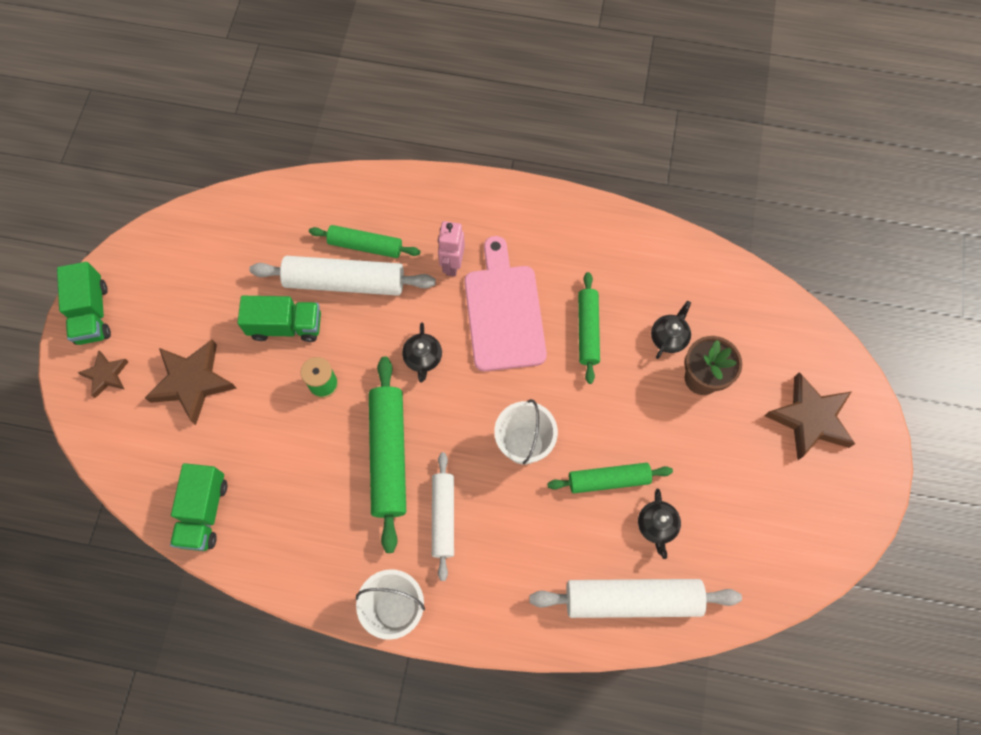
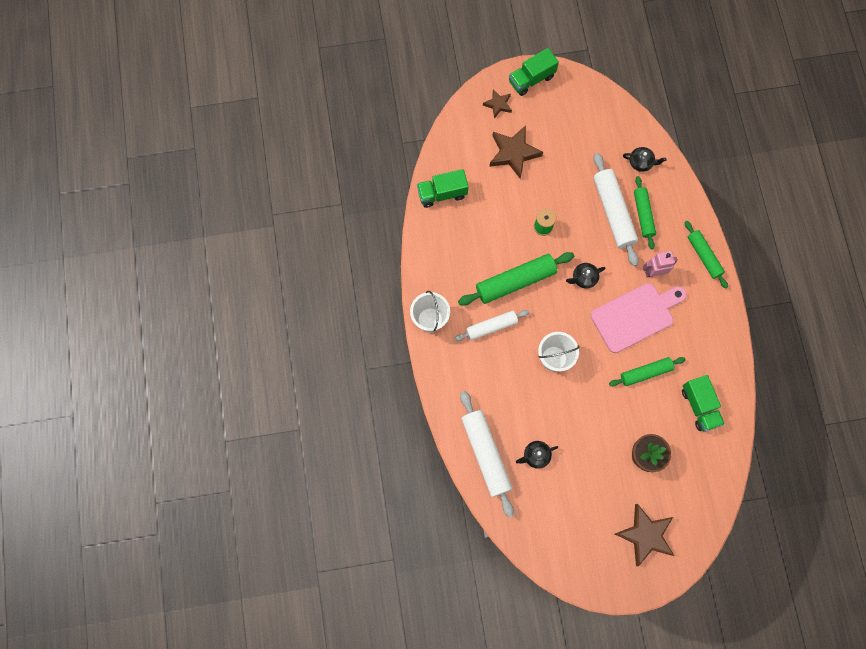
camera: 70 degrees right, 5 degrees up
green truck [237,296,321,342] -> green truck moved to [682,375,725,432]
green rolling pin [548,463,673,493] -> green rolling pin moved to [685,221,728,289]
black teapot [651,301,691,359] -> black teapot moved to [623,147,667,172]

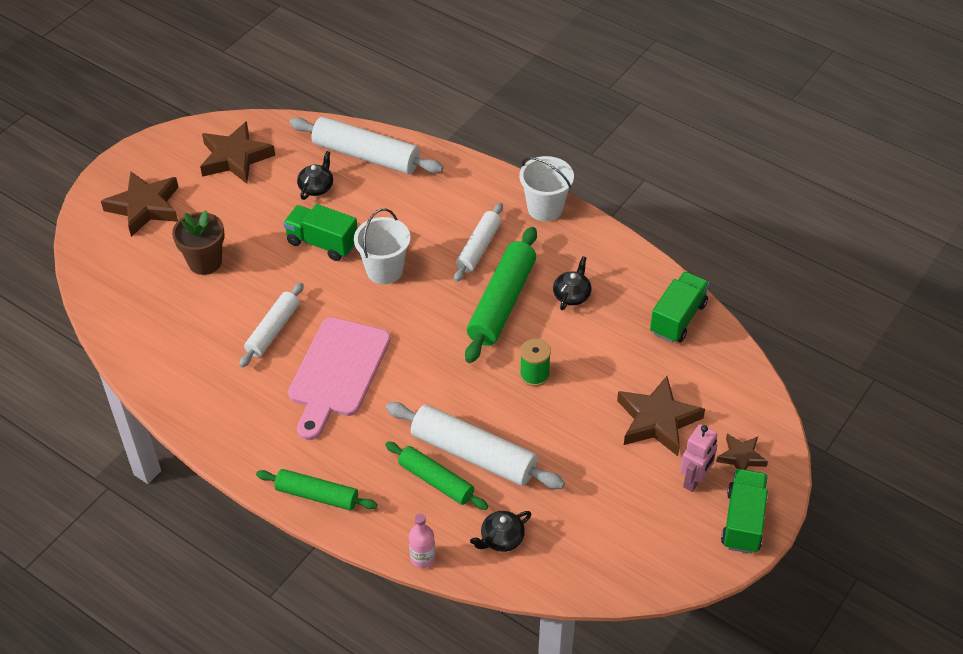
camera: 135 degrees right, 25 degrees down
black teapot [566,263,606,288] -> black teapot moved to [553,256,591,310]
green rolling pin [609,357,686,387] -> white rolling pin [239,282,304,368]
pink robot [643,251,677,277] -> pink robot moved to [680,424,718,492]
green truck [682,375,725,432] -> green truck moved to [283,204,358,261]
none -> brown star [200,121,275,184]
none -> pink bottle [409,514,435,568]

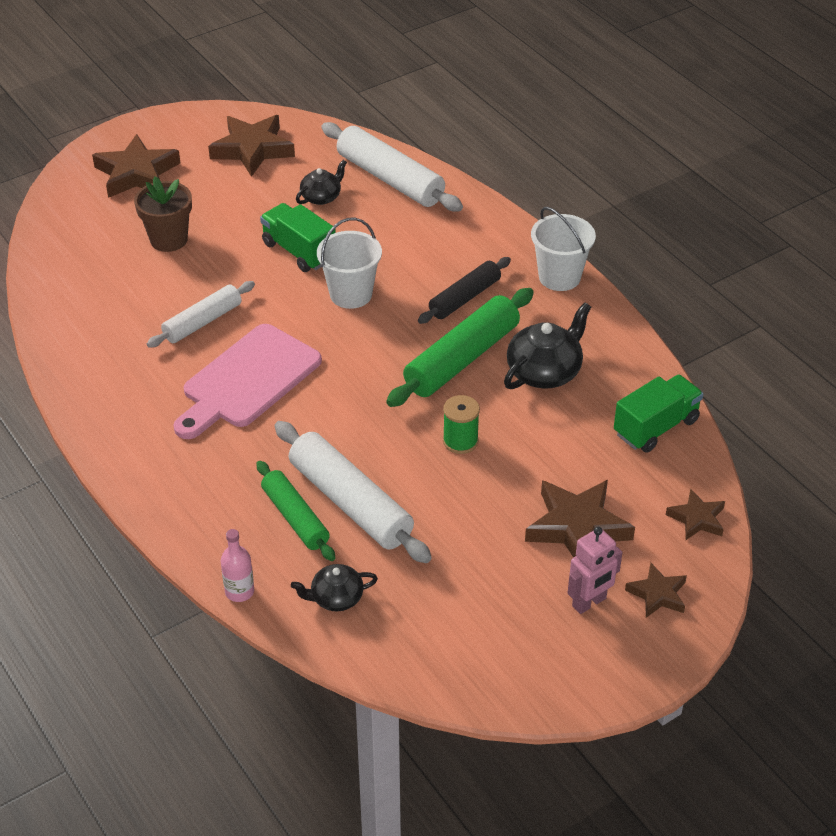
camera: 20 degrees right, 5 degrees down
green rolling pin [256,469,378,511] -> none
white rolling pin [454,203,503,282] -> black rolling pin [418,257,511,324]
black teapot [553,256,591,310] -> black teapot [504,302,591,389], size x1.65
green truck [721,469,768,554] -> none
none -> brown star [666,488,725,540]

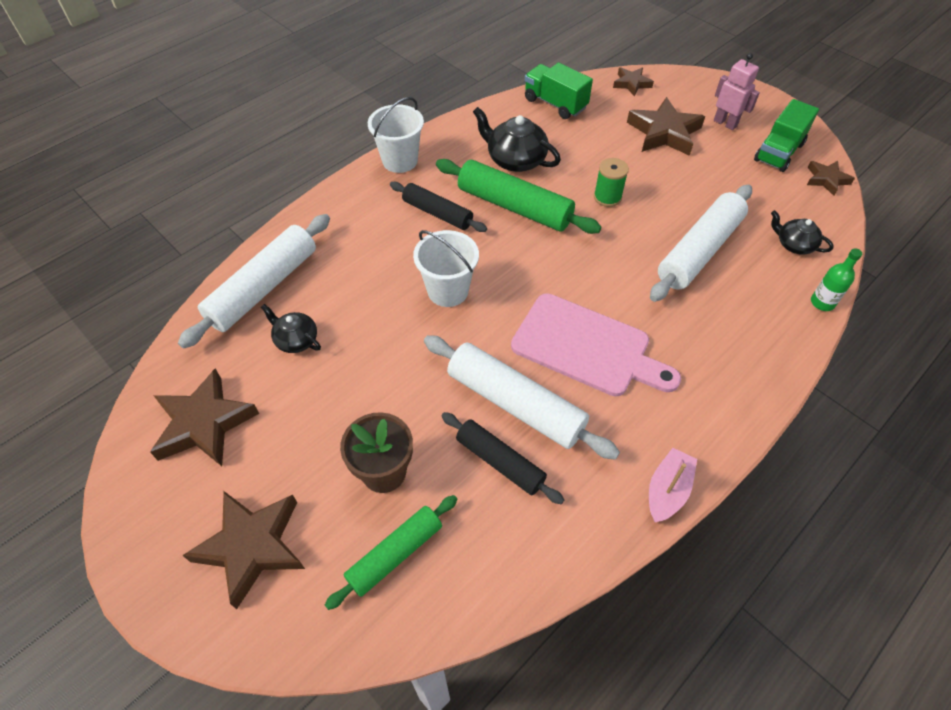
camera: 100 degrees left, 10 degrees up
white rolling pin [147,281,255,348] -> white rolling pin [424,335,620,460], size x1.59
pink bottle [221,529,254,602] -> green bottle [811,248,862,311]
green rolling pin [256,461,335,561] -> green rolling pin moved to [325,495,458,610]
green truck [260,203,336,272] -> green truck moved to [754,99,819,172]
black teapot [291,564,378,611] -> black teapot turned 150 degrees clockwise [771,210,834,255]
brown star [625,563,687,618] -> brown star moved to [807,161,855,196]
none -> black rolling pin [442,412,564,504]
none -> pink boat [649,448,697,522]

